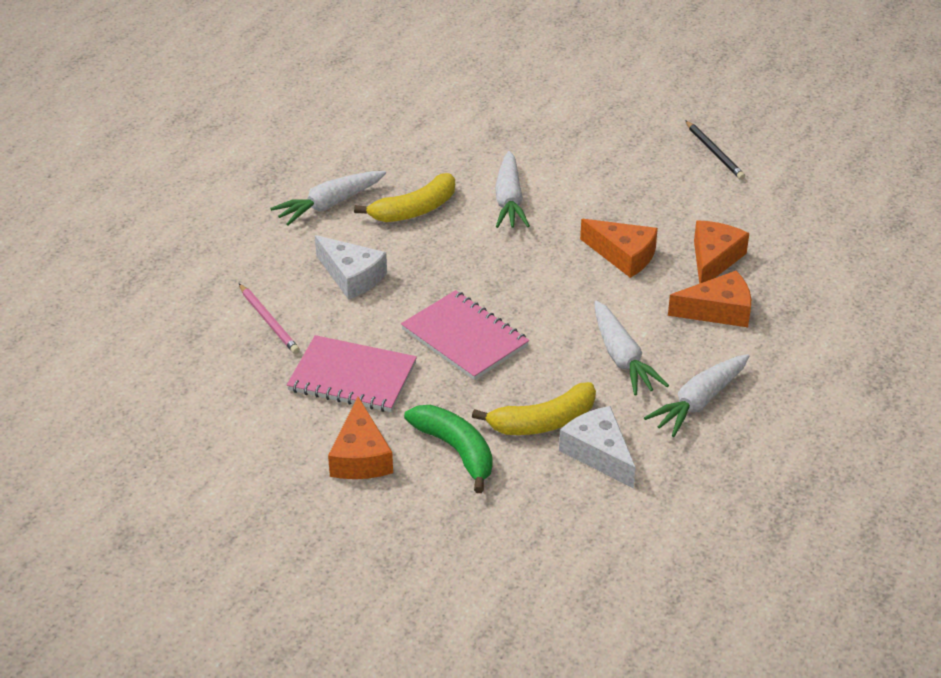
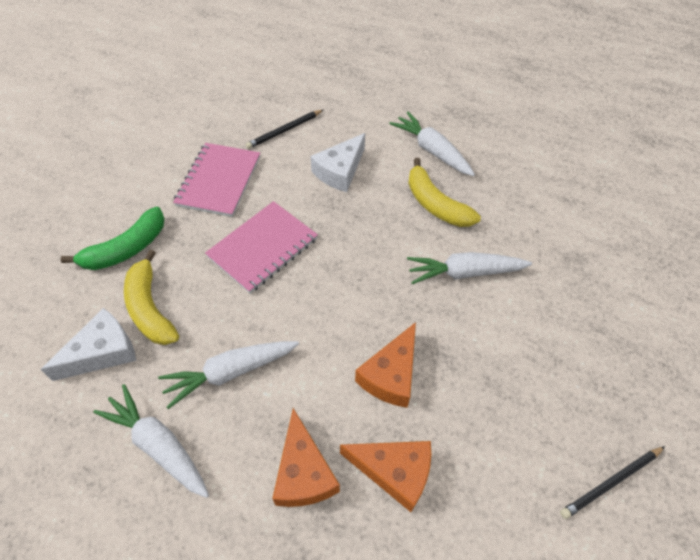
camera: 85 degrees right, 15 degrees up
pink pencil [239,284,300,354] -> black pencil [246,110,323,149]
orange cheese [328,397,393,479] -> none

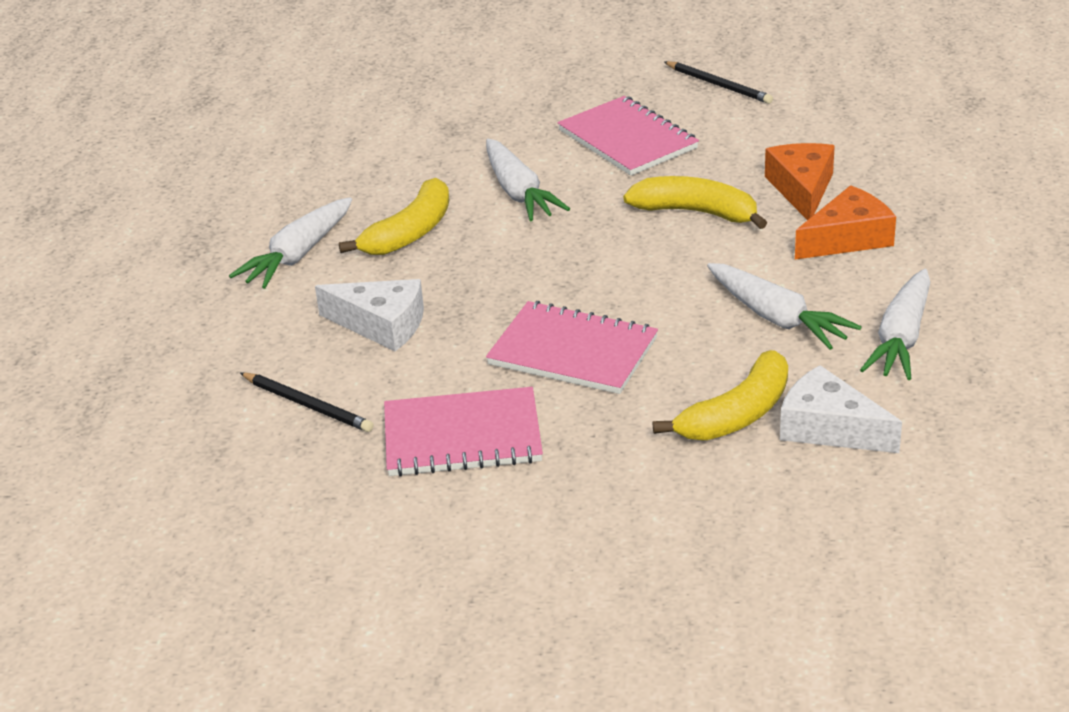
camera: 105 degrees left, 20 degrees down
green banana [60,207,165,270] -> none
orange cheese [355,322,416,408] -> yellow banana [623,176,767,229]
none -> pink notebook [557,96,699,176]

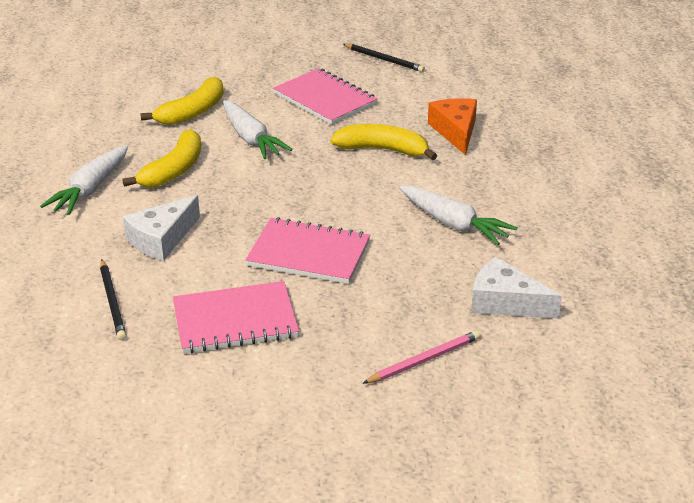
camera: 10 degrees left, 0 degrees up
black pencil [240,372,374,432] -> black pencil turned 45 degrees clockwise [100,259,126,340]
white cheese [315,279,424,351] -> white cheese turned 120 degrees clockwise [123,195,200,261]
yellow banana [652,350,788,440] -> yellow banana moved to [140,77,224,125]
orange cheese [795,185,896,260] -> none
white carrot [860,269,930,380] -> none
none -> pink pencil [362,331,480,384]

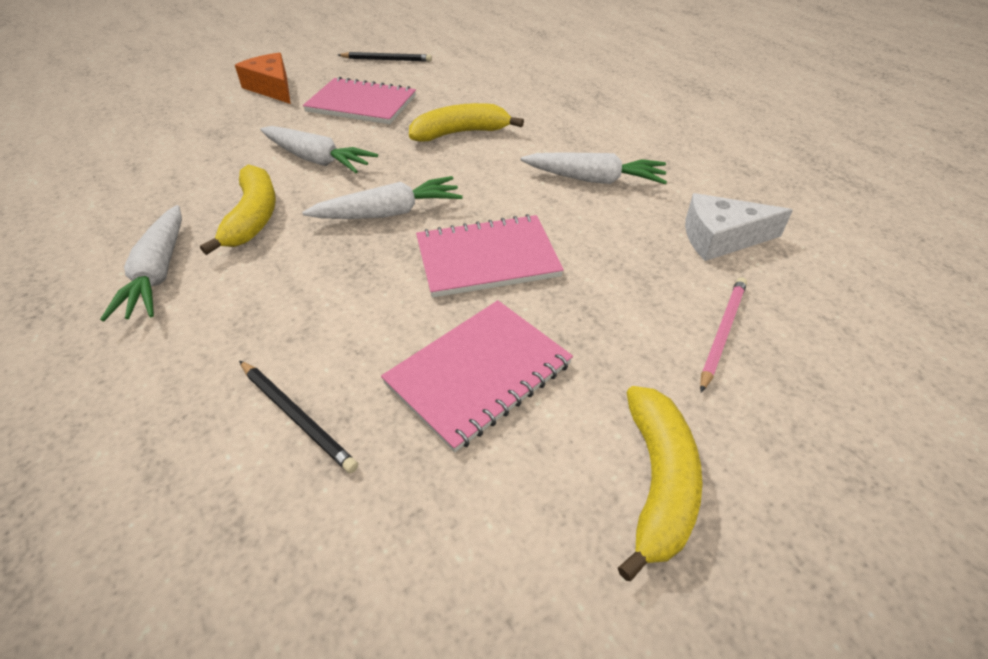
camera: 30 degrees left, 10 degrees up
white cheese [123,195,200,261] -> none
yellow banana [140,77,224,125] -> yellow banana moved to [618,386,703,581]
orange cheese [428,98,477,155] -> orange cheese moved to [235,53,291,104]
none -> white carrot [302,176,463,219]

